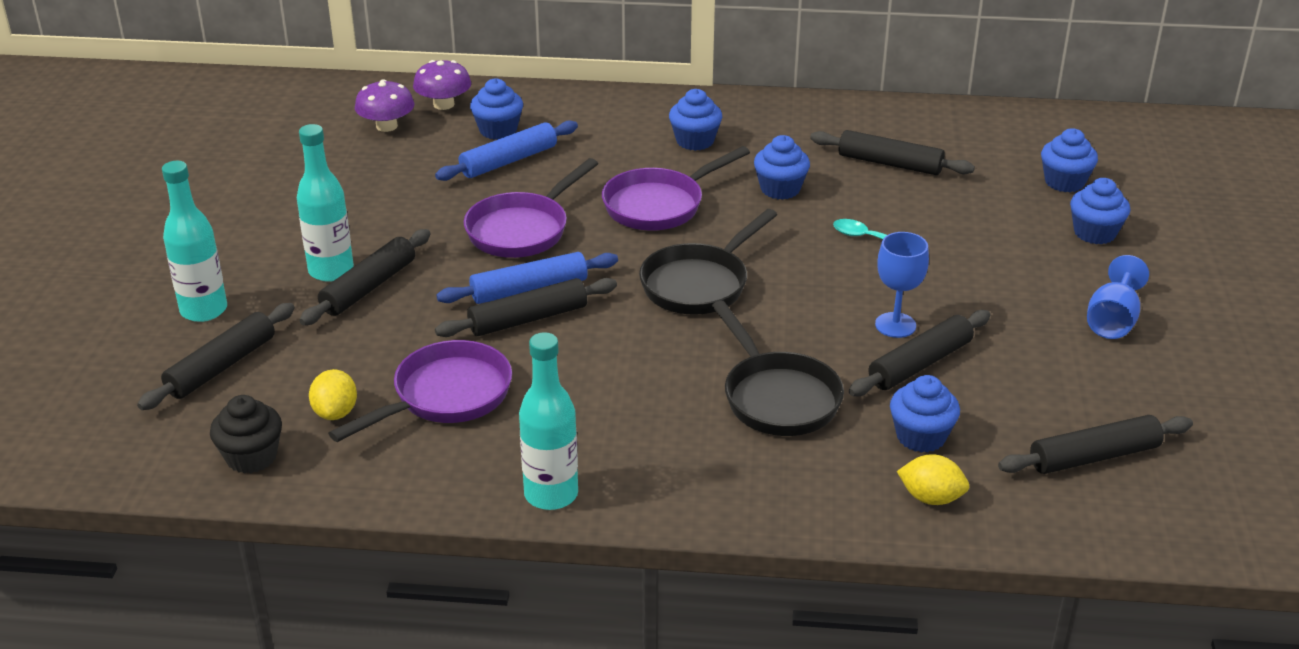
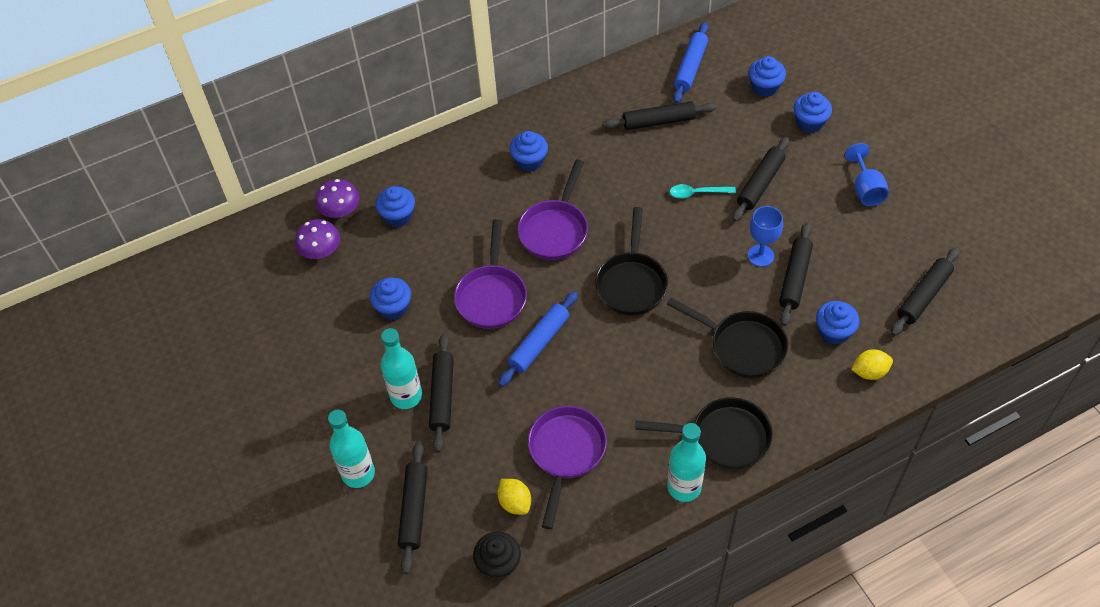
camera: 30 degrees left, 20 degrees up
blue rolling pin [435,120,578,181] -> blue rolling pin moved to [673,22,709,103]
black rolling pin [435,278,617,337] -> black rolling pin moved to [732,137,790,222]
blue cupcake [754,135,810,200] -> blue cupcake moved to [370,277,411,320]
none -> black pan [636,397,773,470]

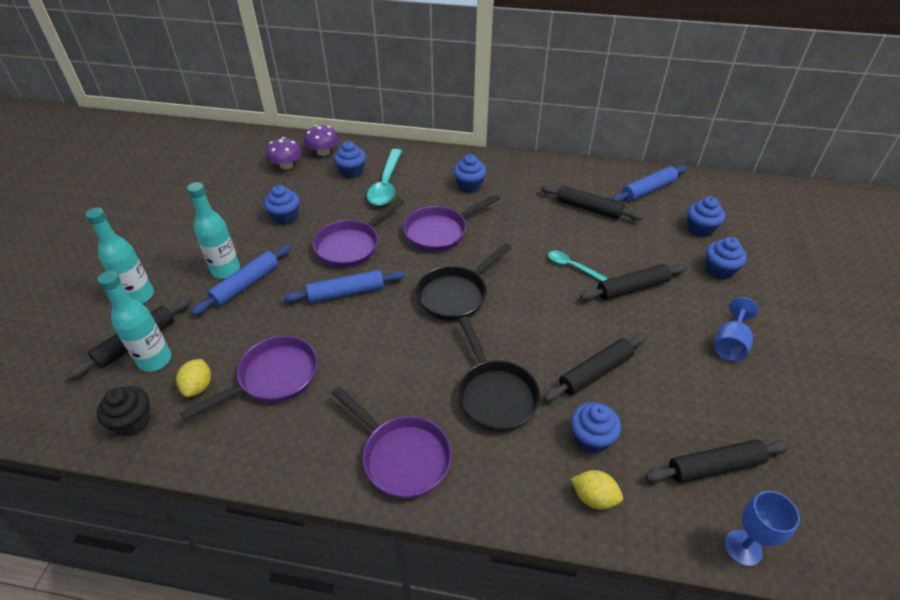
camera: 35 degrees right, 10 degrees down
black rolling pin [429,333,454,452] -> blue rolling pin [191,245,291,315]
black pan [636,397,773,470] -> purple pan [331,386,452,499]
turquoise bottle [667,423,706,502] -> turquoise bottle moved to [98,271,171,372]
blue goblet [748,206,783,267] -> blue goblet moved to [725,491,800,566]
none -> turquoise spoon [367,149,402,206]

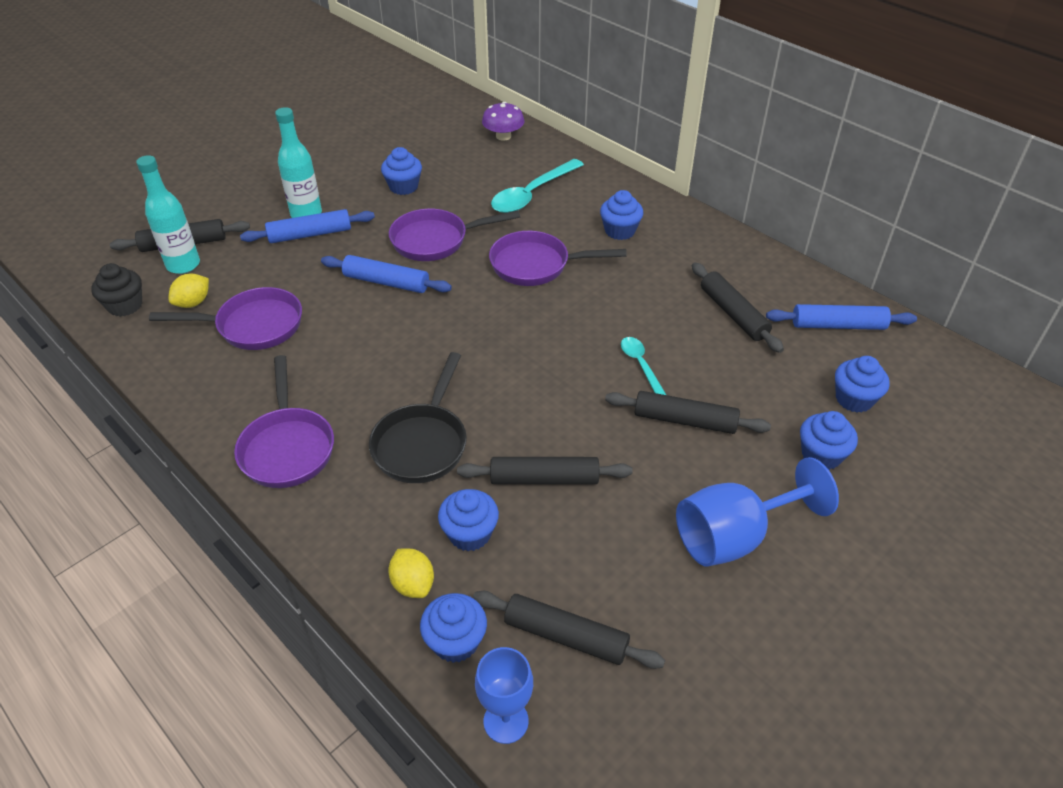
camera: 35 degrees right, 0 degrees up
turquoise bottle [85,207,154,304] -> none
purple mushroom [265,137,302,169] -> none
blue cupcake [333,141,366,178] -> blue cupcake moved to [420,593,487,663]
black pan [416,243,512,321] -> none
blue goblet [714,297,759,361] -> blue goblet [676,457,839,567], size x1.59

